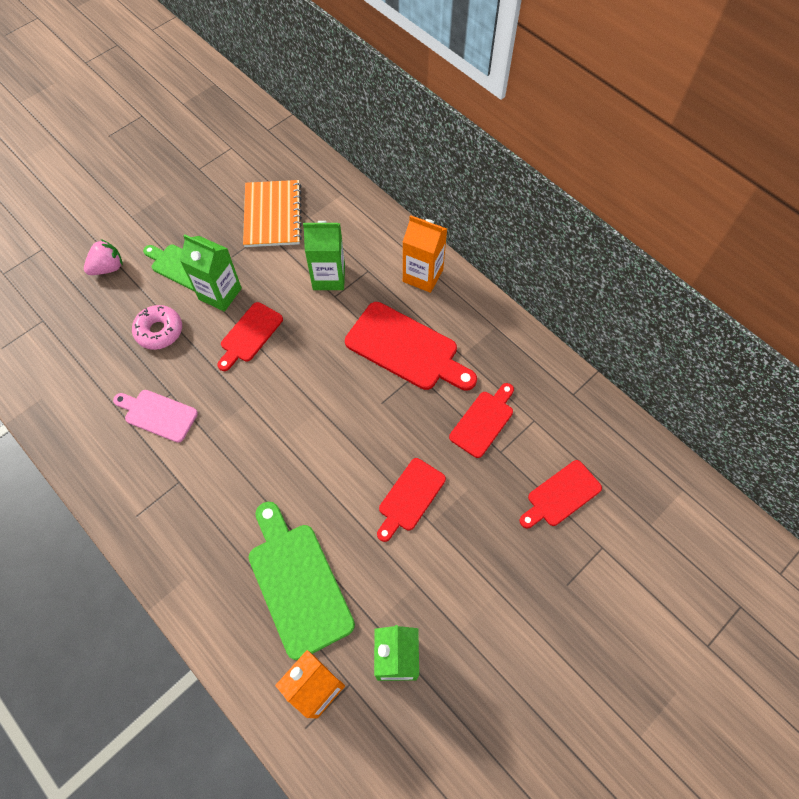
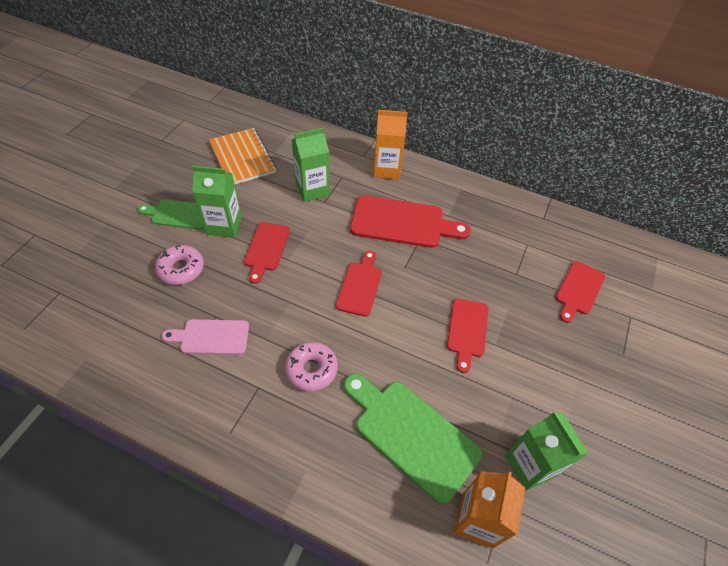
camera: 25 degrees left, 10 degrees down
pink strawberry [84,239,123,275] -> none
red cutting board [449,383,514,458] -> red cutting board moved to [336,251,382,317]
none -> pink donut [285,342,338,392]

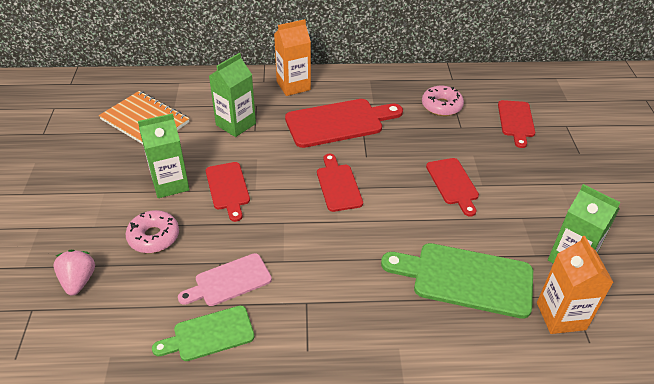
camera: 25 degrees left, 10 degrees down
green cutting board [138,199,204,230] -> green cutting board moved to [152,306,255,361]
pink donut [285,342,338,392] -> pink donut moved to [422,86,464,116]
none -> pink strawberry [54,250,95,295]

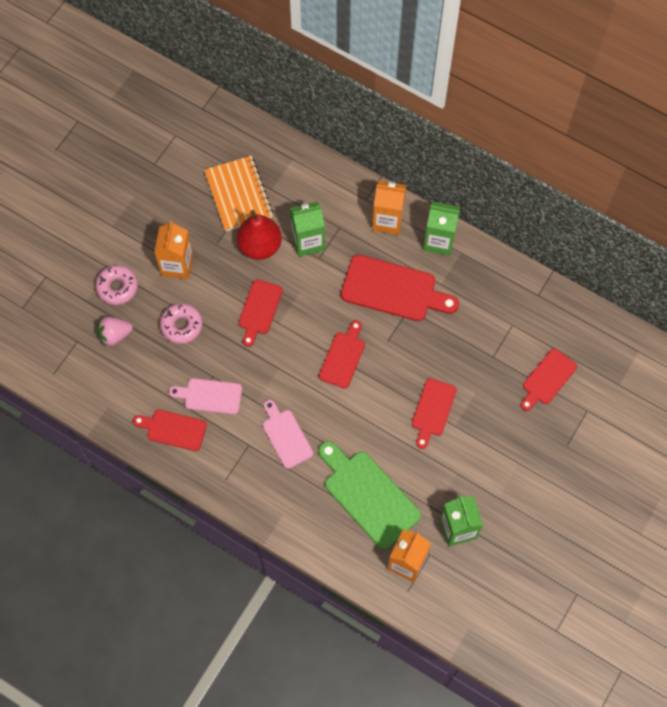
camera: 35 degrees right, 25 degrees up
pink strawberry [54,250,95,295] -> pink strawberry turned 135 degrees counterclockwise [98,317,133,346]
green carton [138,113,189,198] -> green carton moved to [423,201,460,256]
green cutting board [152,306,255,361] -> red cutting board [133,410,207,451]
pink donut [422,86,464,116] -> pink donut moved to [95,265,138,305]
none -> orange carton [154,221,193,279]
none -> red pear [237,210,282,260]
none -> pink cutting board [263,400,313,469]

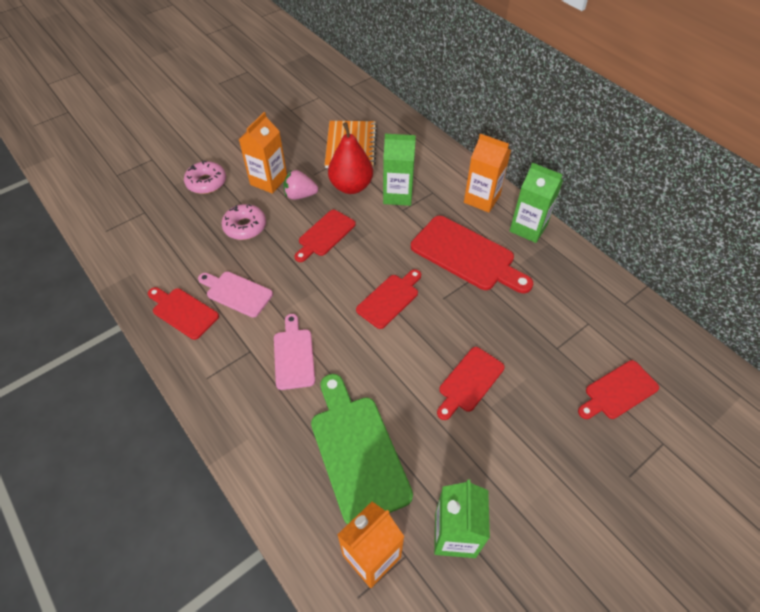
camera: 20 degrees right, 15 degrees down
pink strawberry [98,317,133,346] -> pink strawberry moved to [284,170,318,200]

